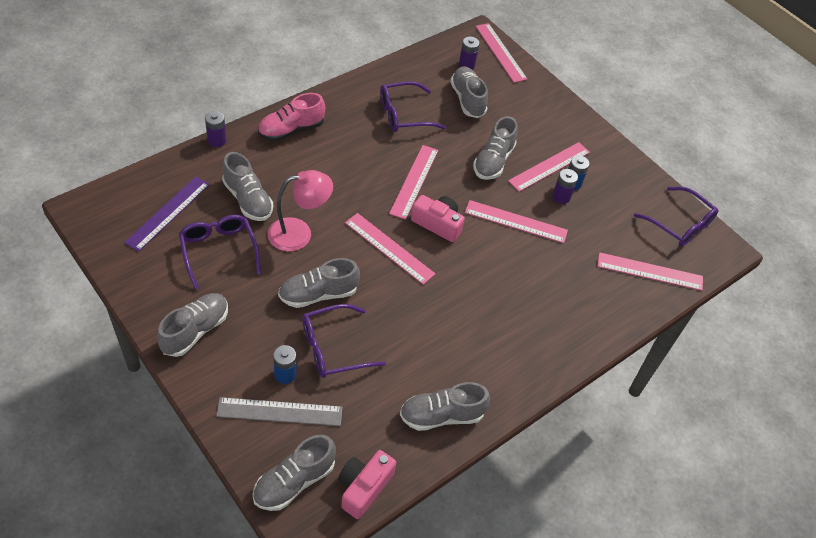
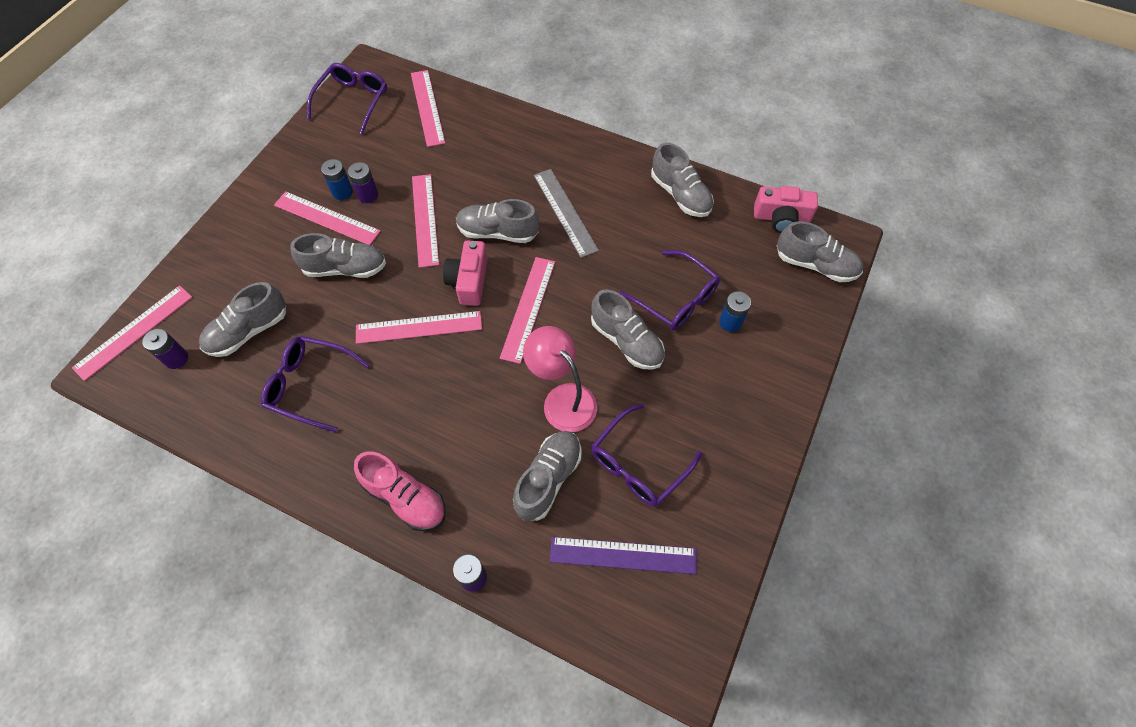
camera: 110 degrees left, 10 degrees up
grey shoe [157,293,228,357] -> grey shoe moved to [456,199,539,243]
grey ruler [216,397,342,426] -> grey ruler moved to [534,169,599,258]
purple glasses [380,81,446,132] -> purple glasses turned 150 degrees clockwise [261,336,370,432]

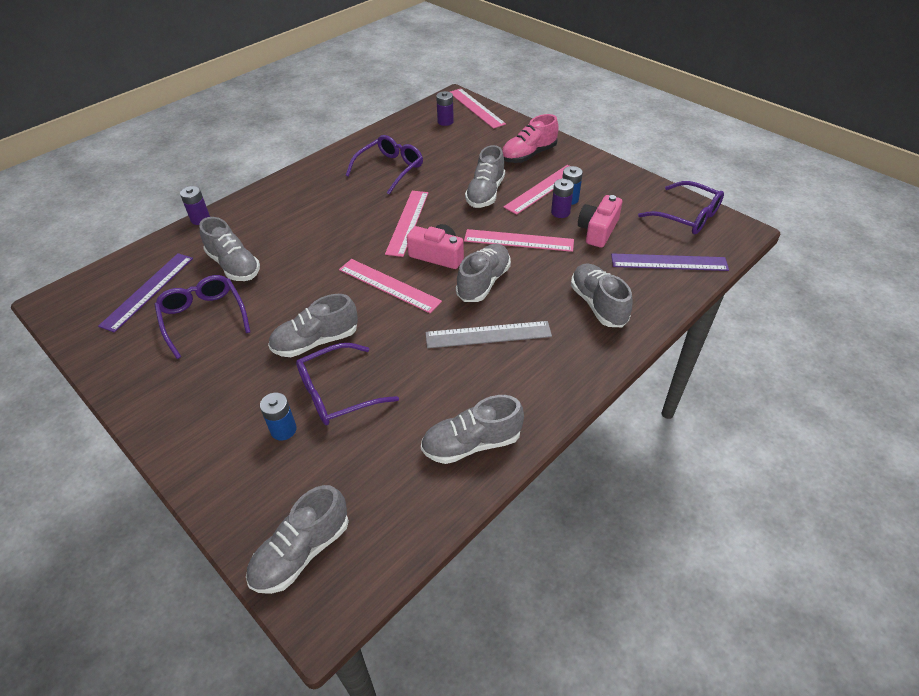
camera: 110 degrees right, 15 degrees down
grey shoe [199,282,286,357] -> grey shoe moved to [571,263,632,327]
pink shoe [354,452,445,531] -> pink shoe moved to [502,114,559,163]
pink ruler [411,70,445,147] -> purple ruler [611,253,729,271]
pink lamp [523,326,597,432] -> none
pink camera [754,186,818,233] -> pink camera moved to [578,195,622,248]

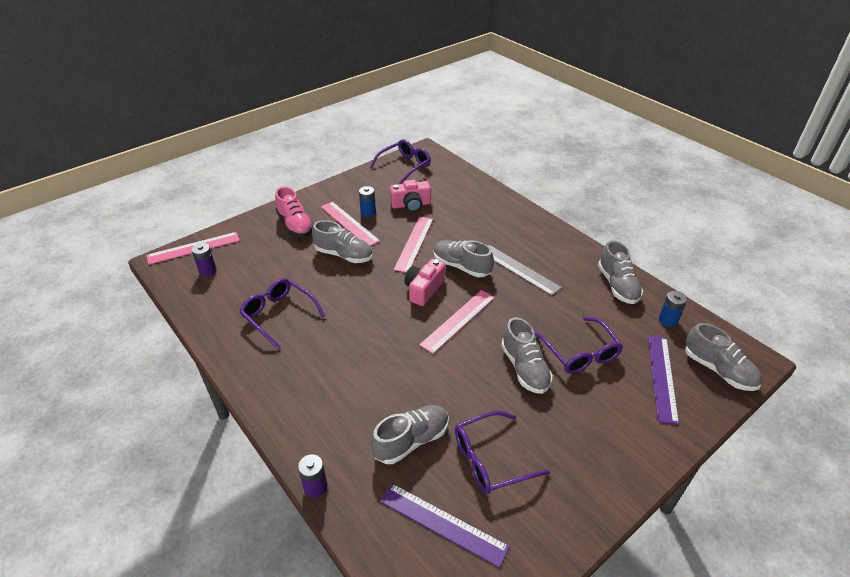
camera: 85 degrees left, 5 degrees down
blue battery [260,393,297,440] -> blue battery moved to [659,291,687,327]
pink ruler [385,191,428,257] -> none
grey ruler [425,321,552,348] -> grey ruler turned 45 degrees counterclockwise [488,245,562,296]
purple battery [551,179,574,218] -> none
grey shoe [571,263,632,327] -> none
pink camera [578,195,622,248] -> pink camera turned 45 degrees counterclockwise [390,180,431,212]
purple ruler [611,253,729,271] -> purple ruler moved to [648,336,679,425]

